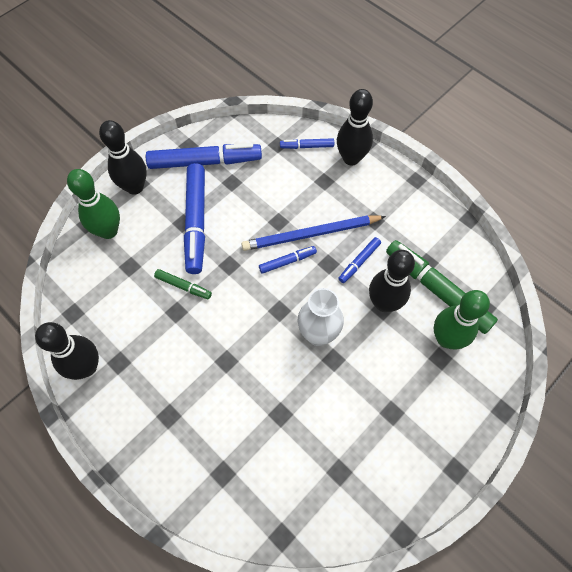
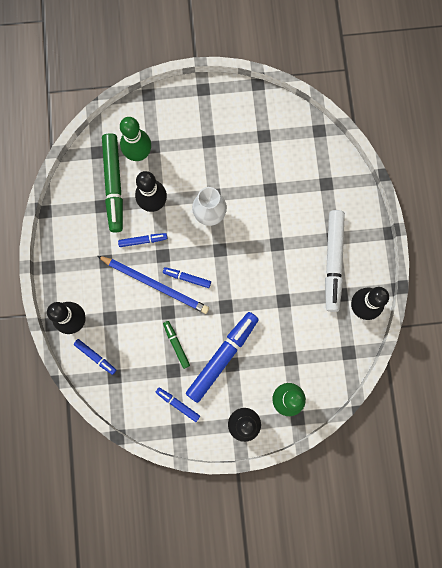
camera: 140 degrees left, 15 degrees up
blue marker [146,143,262,169] -> blue marker [155,388,200,422], size x0.49
green marker [154,269,212,299] -> green marker moved to [163,321,190,369]
none -> white marker [325,210,345,312]

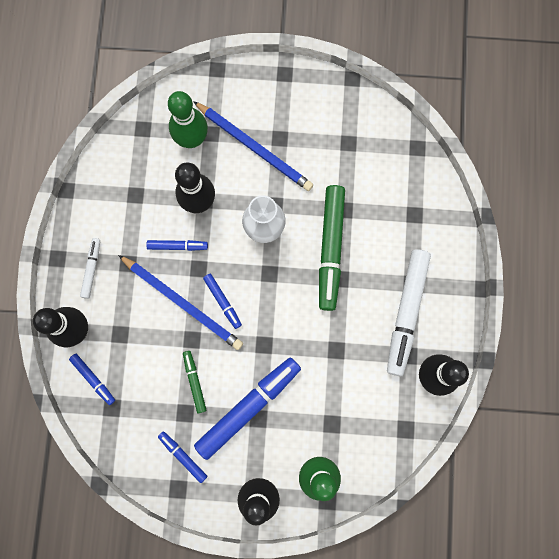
camera: 10 degrees right, 0 degrees up
green marker [102,133,123,232] -> green marker moved to [319,185,345,311]
blue marker [163,267,211,288] -> blue marker turned 150 degrees counterclockwise [203,274,242,329]
none -> white marker [80,238,100,299]
none -> blue pencil [193,101,313,191]

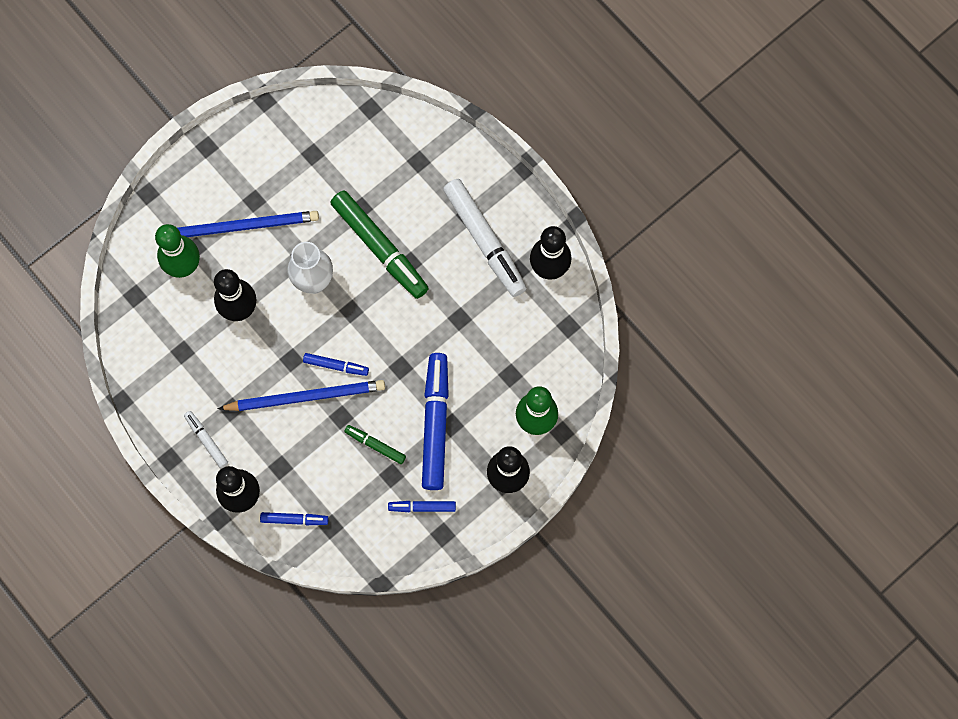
camera: 45 degrees left, 5 degrees down
blue marker [146,240,208,251] -> none

